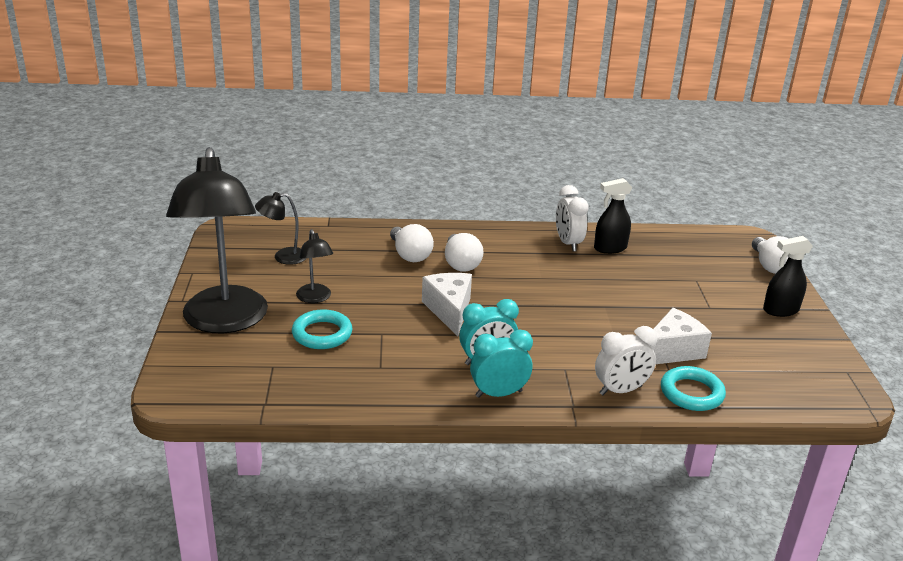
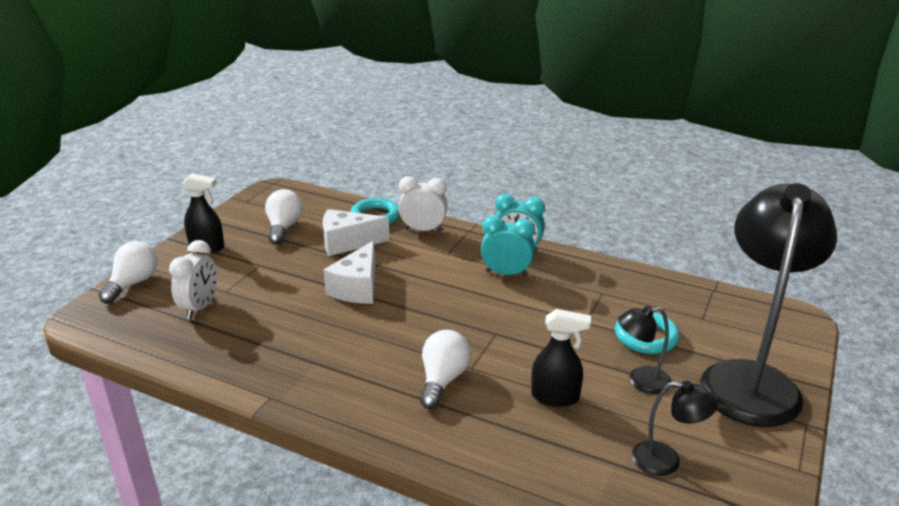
camera: 150 degrees left, 0 degrees up
black lamp [296,229,333,303] -> black lamp turned 105 degrees counterclockwise [618,305,672,394]
white light bulb [390,224,434,262] -> white light bulb moved to [265,189,303,245]
white cheese [422,273,472,336] -> white cheese moved to [323,241,375,304]
white clock [556,185,589,252] -> white clock moved to [169,240,217,319]
black spray bottle [594,178,632,254] -> black spray bottle moved to [531,309,591,407]

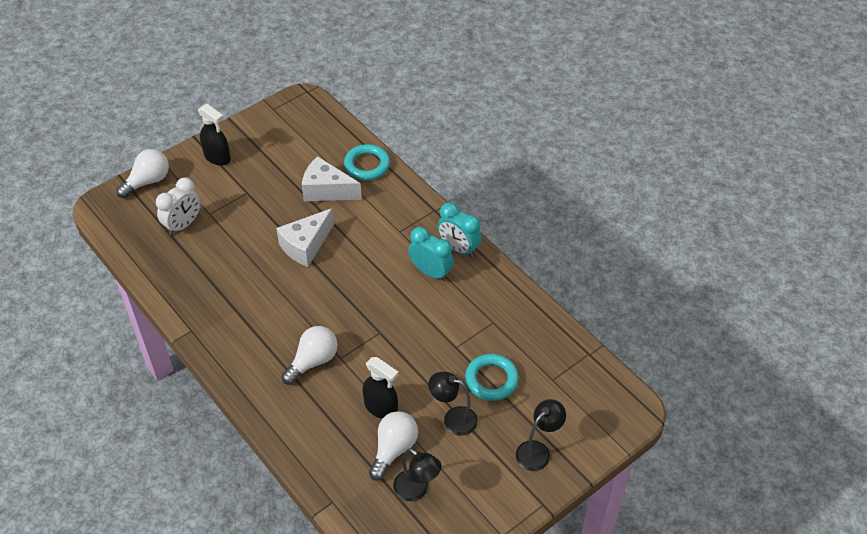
camera: 25 degrees right, 20 degrees up
white light bulb [265,189,303,245] -> white light bulb moved to [369,411,418,481]
white clock [398,176,448,232] -> none
black lamp [700,183,837,427] -> black lamp [516,399,566,471], size x0.43

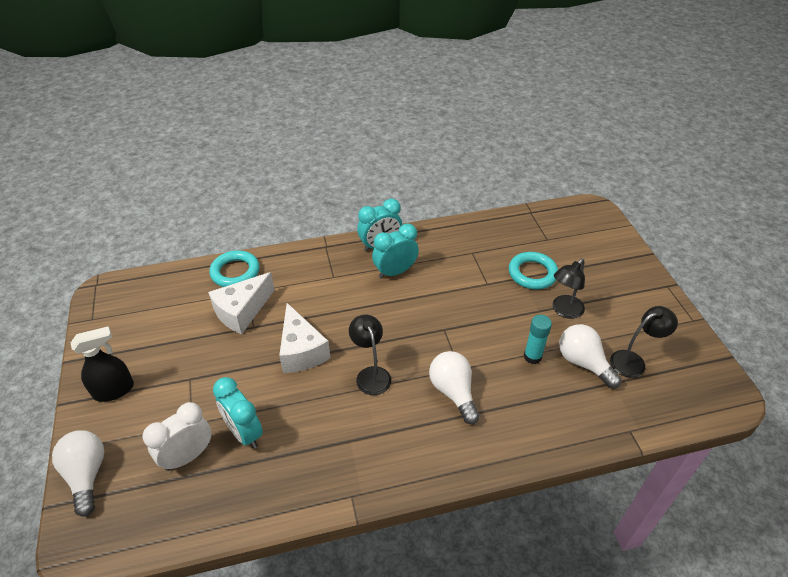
camera: 65 degrees left, 5 degrees down
white clock [156,178,201,235] -> white clock turned 105 degrees counterclockwise [143,402,212,471]
black spray bottle [362,357,399,419] -> turquoise glue stick [524,315,552,364]
black lamp [516,399,566,471] -> black lamp moved to [349,314,391,395]
none -> turquoise clock [213,377,263,449]

